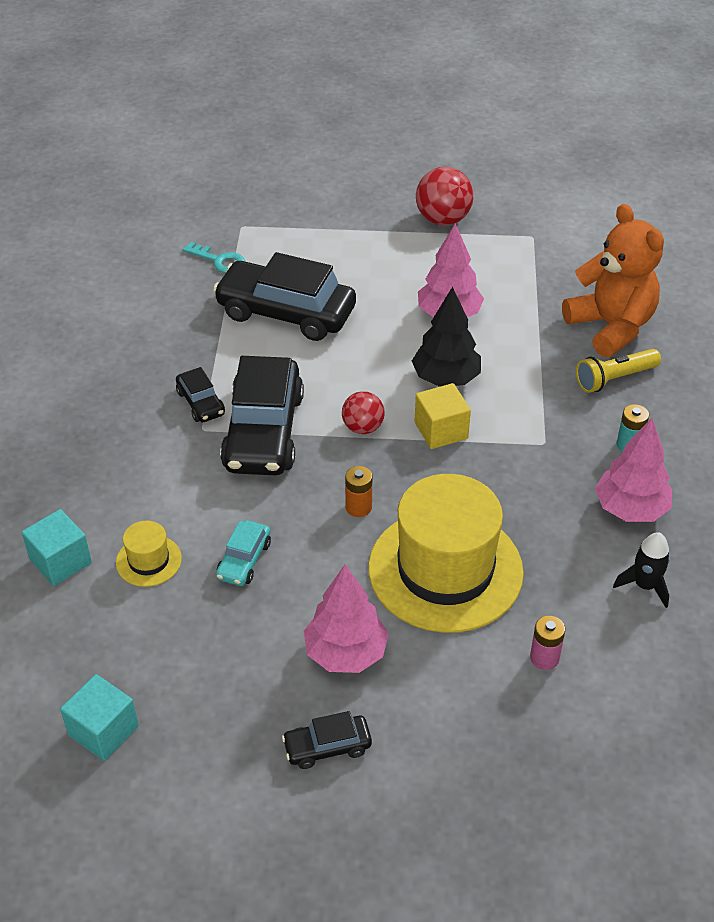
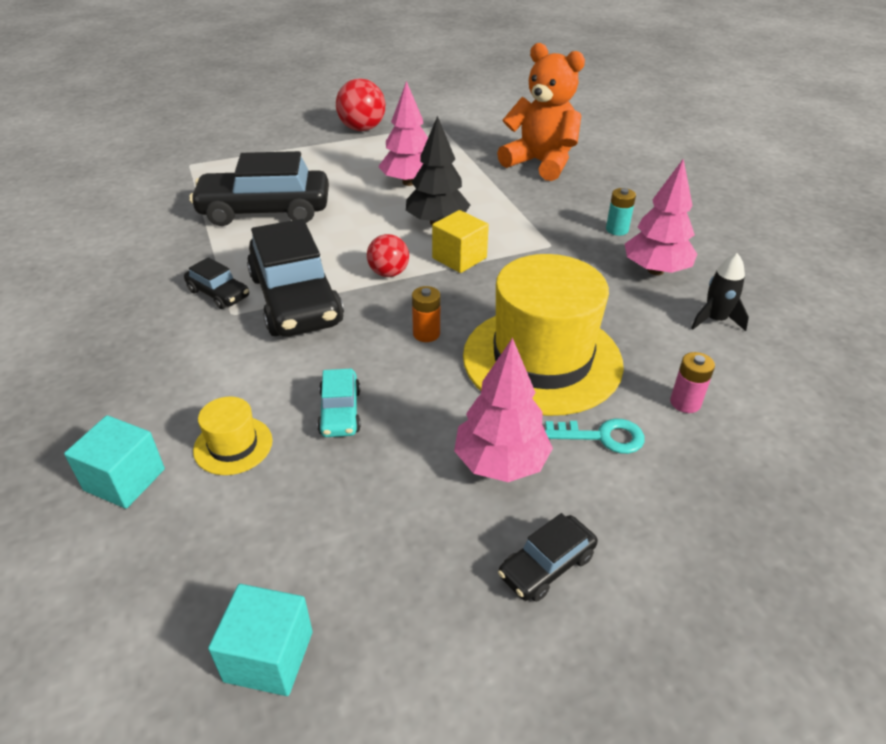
camera: 25 degrees left, 5 degrees down
turquoise key [183,242,245,273] -> turquoise key moved to [545,419,645,454]
yellow flashlight [576,349,661,393] -> none

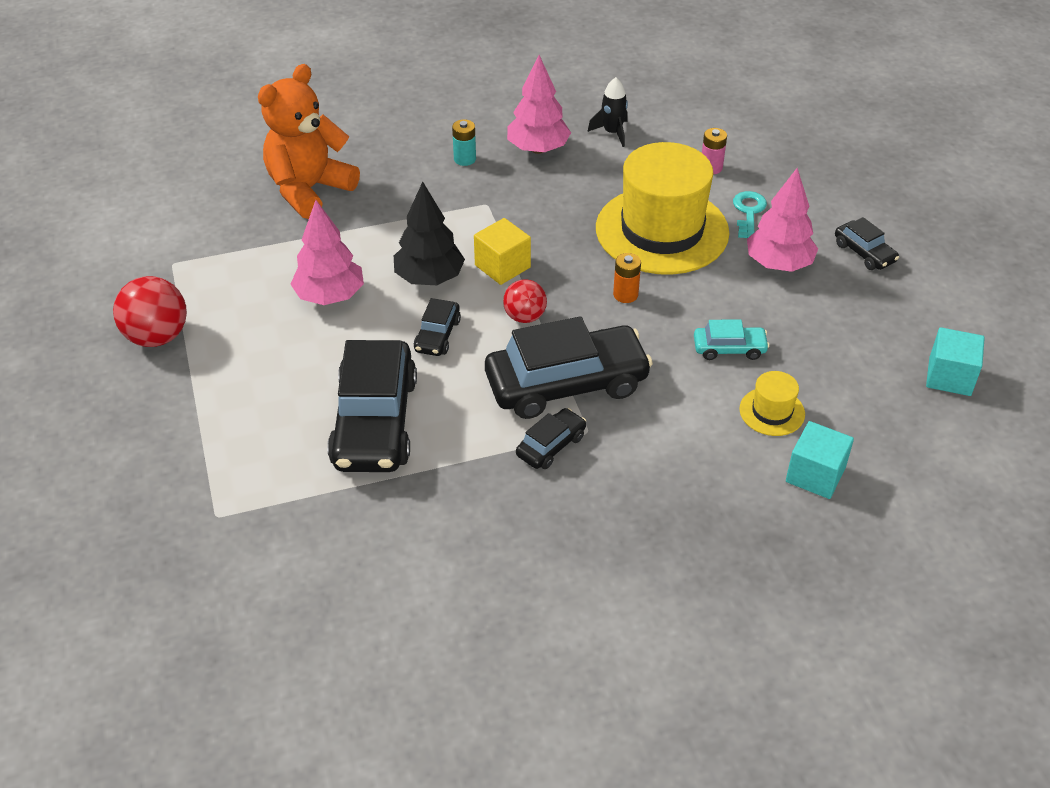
camera: 85 degrees left, 5 degrees up
none -> black car [414,298,461,356]

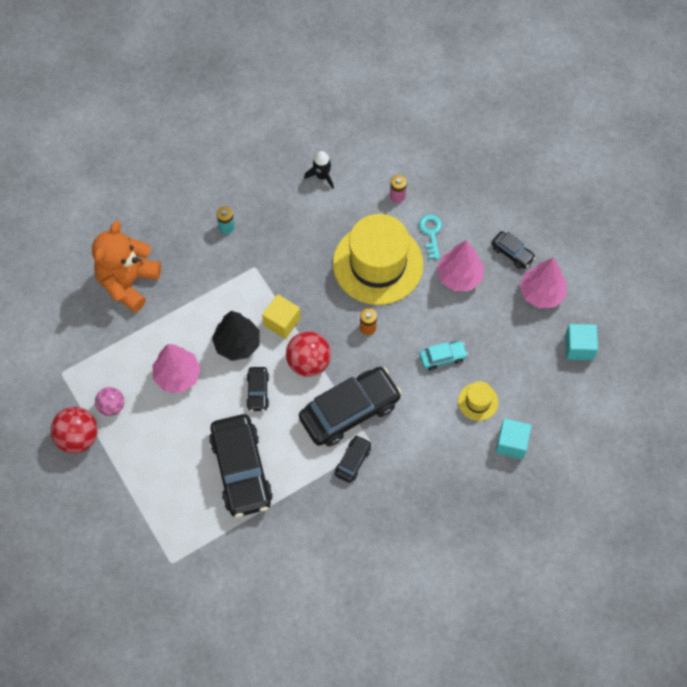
camera: 15 degrees left, 20 degrees up
red ball [503,279,547,323] -> red ball [286,331,331,377], size x1.58
pink tree [507,55,571,154] -> pink tree moved to [520,258,567,308]
none -> pink ball [95,387,124,416]

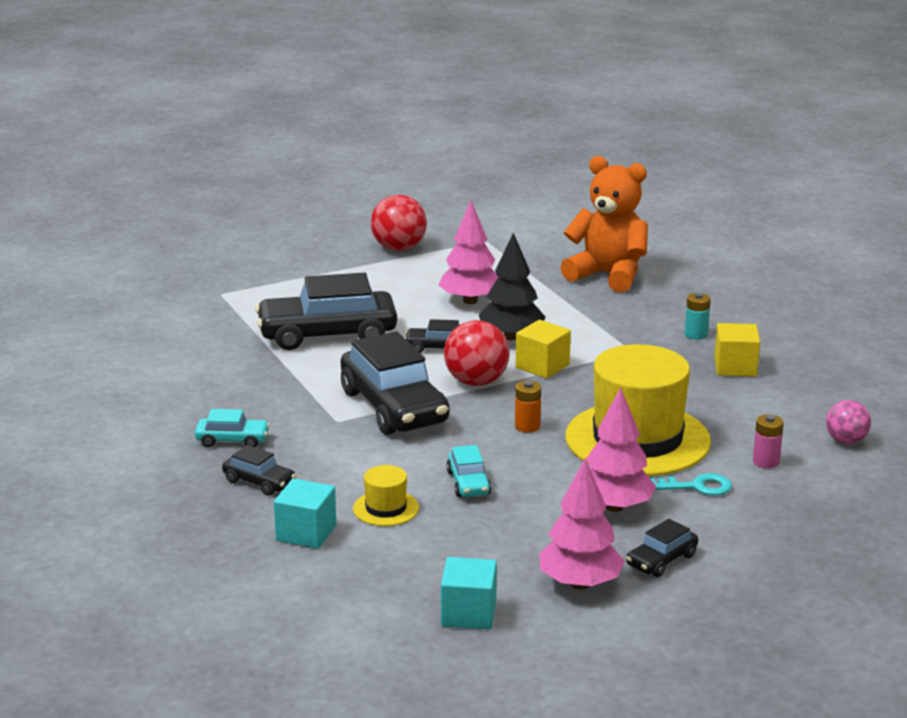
camera: 95 degrees right, 40 degrees down
pink ball [95,387,124,416] -> pink ball moved to [826,400,871,444]
black rocket [304,151,334,189] -> none
black car [335,435,371,483] -> black car moved to [222,445,296,496]
none -> turquoise car [195,409,270,447]
none -> yellow cube [714,323,760,377]

